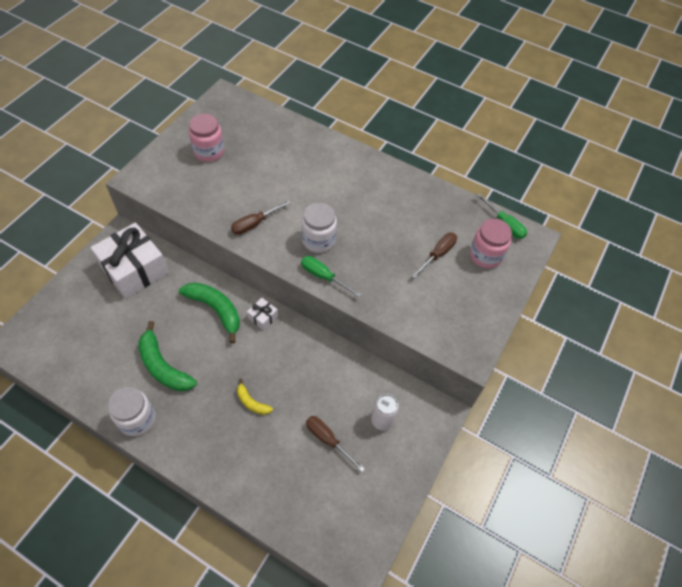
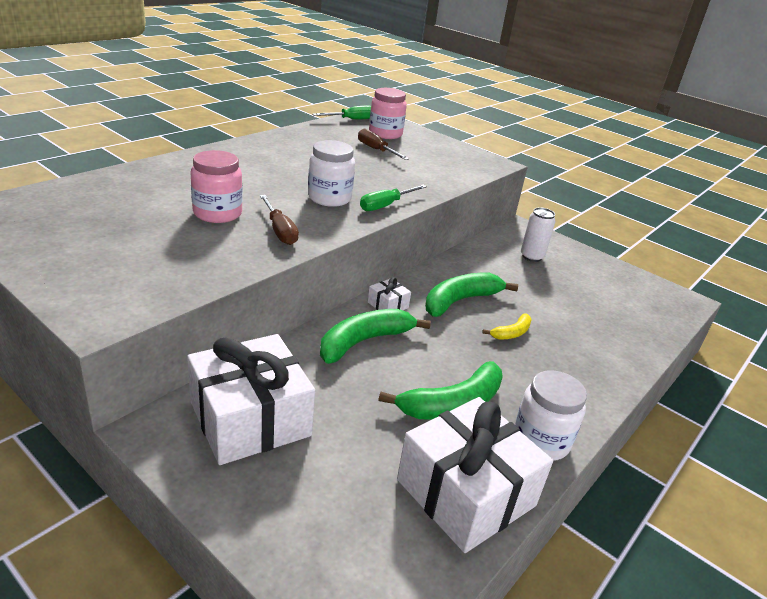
camera: 80 degrees left, 25 degrees down
pink jar [189,114,224,162] -> pink jar moved to [191,150,243,223]
brown screwdriver [306,416,365,472] -> none
none -> white gift [397,397,553,553]
none -> green banana [425,273,518,317]

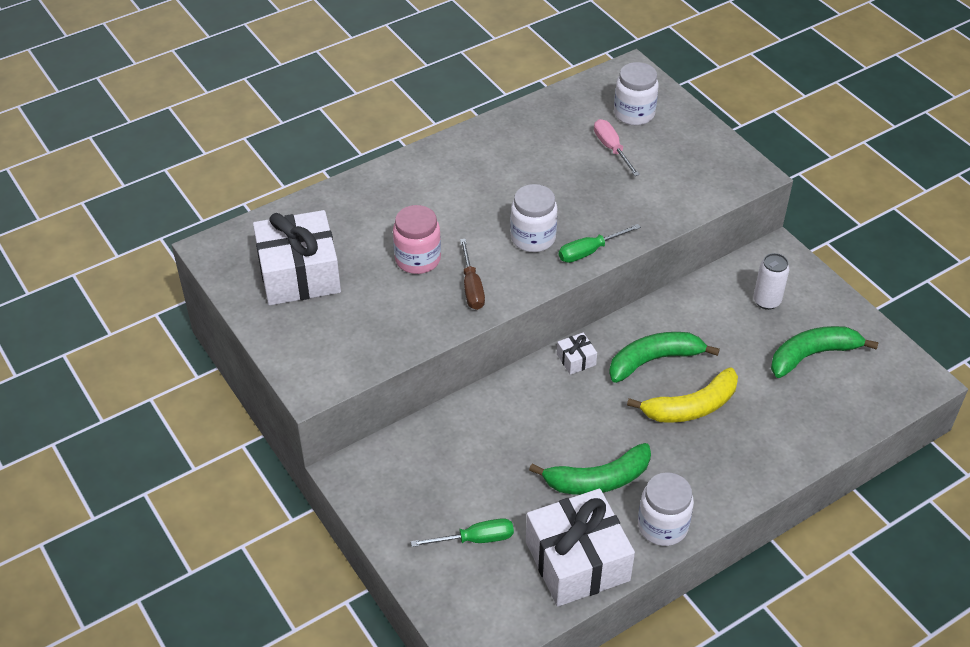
camera: 20 degrees right, 15 degrees up
white gift [187,334,315,465] -> white gift moved to [253,210,341,305]
green screwdriver [313,105,371,119] -> green screwdriver moved to [411,518,514,547]
green banana [320,309,431,364] -> green banana moved to [771,326,879,378]
brown screwdriver [358,128,409,160] -> pink screwdriver [594,119,640,176]
pink jar [369,88,407,139] -> white jar [614,62,659,125]
yellow banana [482,313,532,340] -> yellow banana [627,367,738,423], size x1.90

